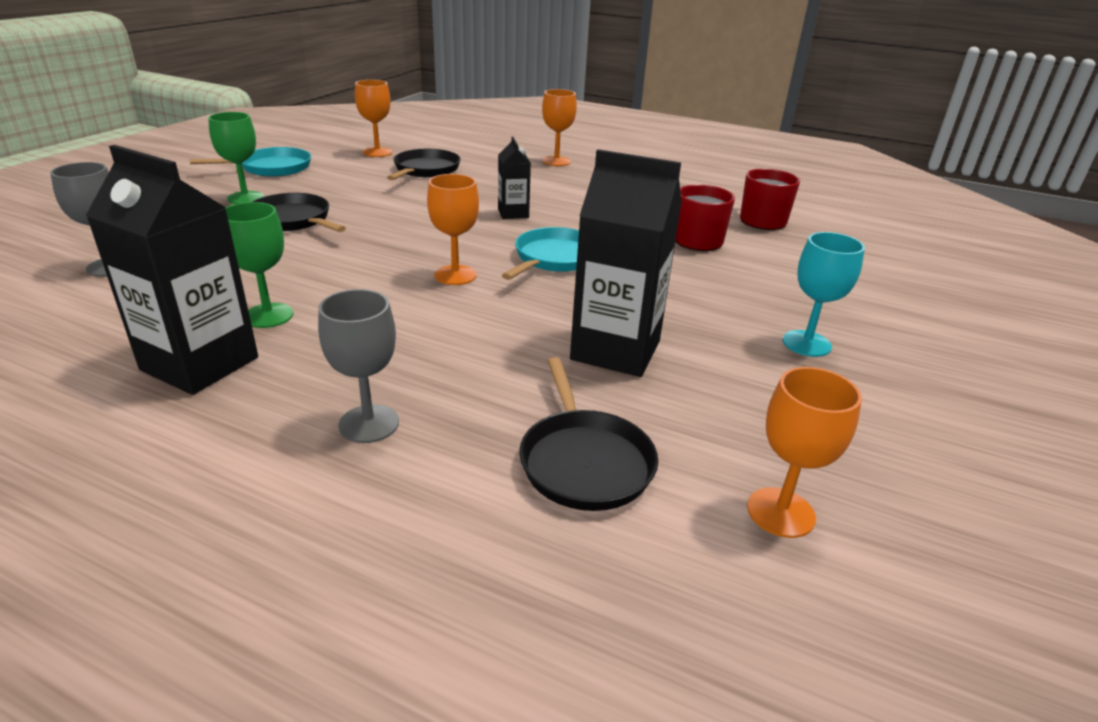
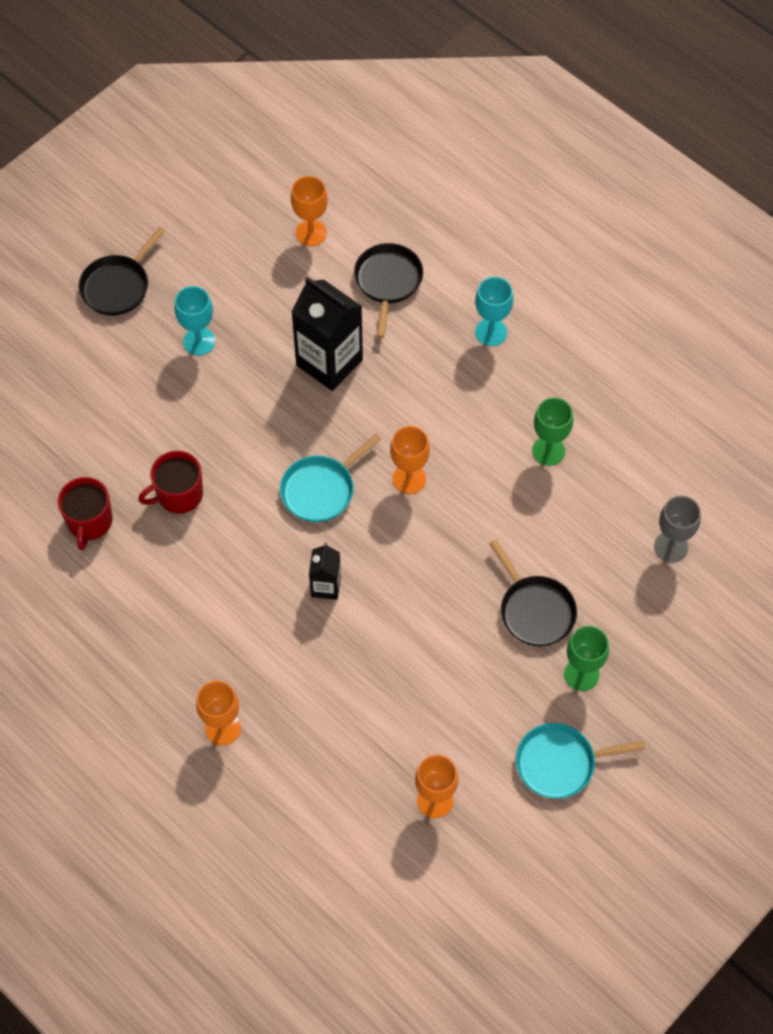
camera: 160 degrees left, 30 degrees up
black carton [86,145,258,395] -> none
grey goblet [318,289,399,443] -> turquoise goblet [475,277,514,346]
black pan [387,149,461,180] -> black pan moved to [78,227,165,316]

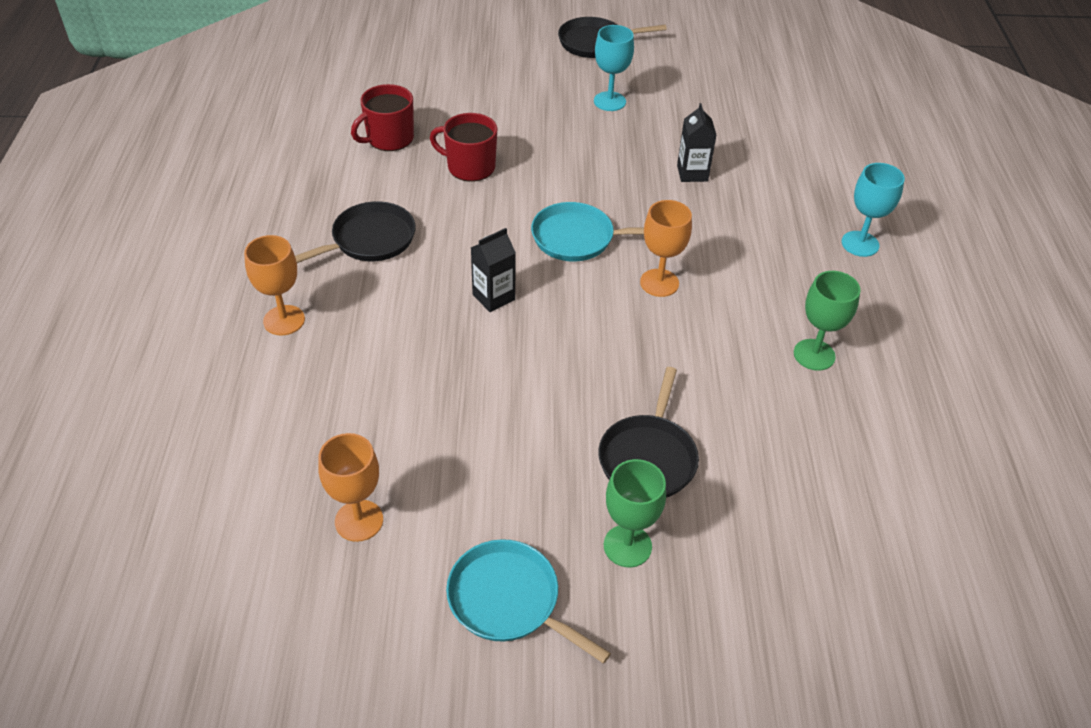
camera: 45 degrees right, 15 degrees down
orange goblet [291,176,328,246] -> none
black carton [291,277,363,391] -> black carton [677,103,716,182], size x0.53
black pan [354,243,423,338] -> black pan moved to [295,201,416,263]
grey goblet [654,495,701,563] -> none

